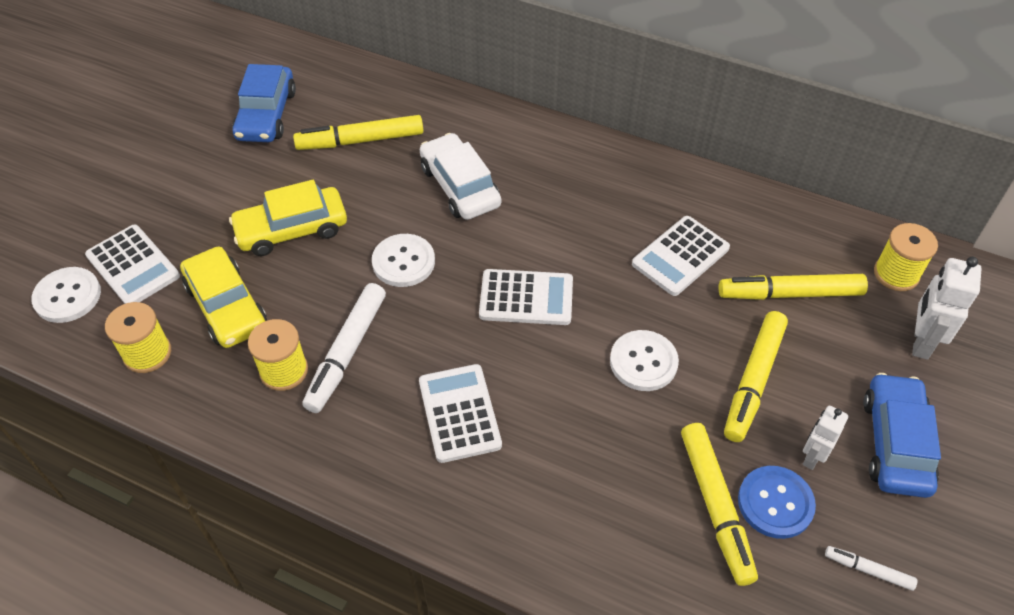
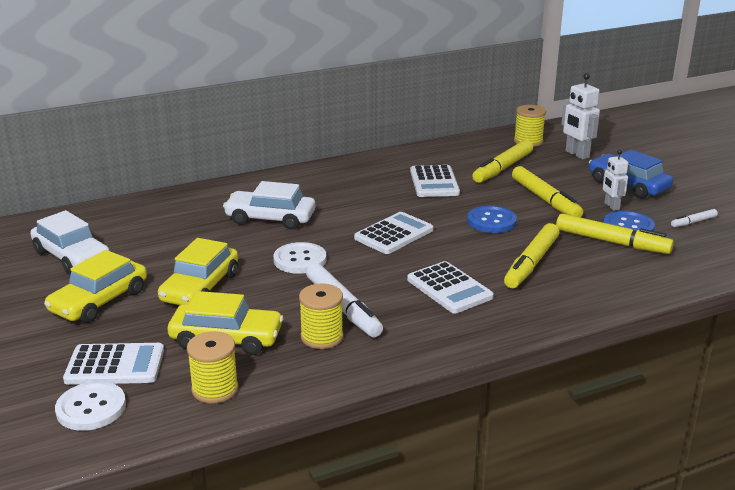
camera: 50 degrees left, 25 degrees down
blue car [232,64,296,142] -> white car [30,210,110,274]
yellow marker [293,115,423,150] -> yellow marker moved to [504,223,559,288]
white calculator [419,364,502,463] -> white calculator turned 150 degrees counterclockwise [407,261,494,313]
white button [610,330,679,391] -> blue button [467,206,517,233]
none -> yellow car [44,250,147,323]

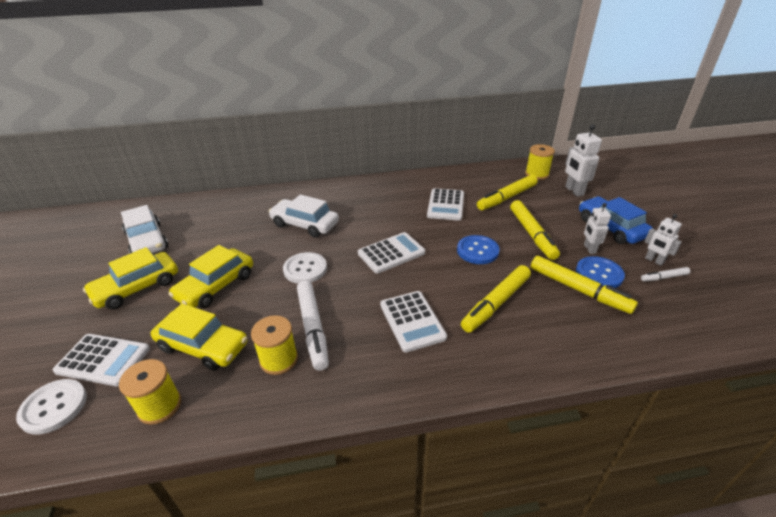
camera: 15 degrees right, 10 degrees up
none -> white robot [644,214,682,266]

